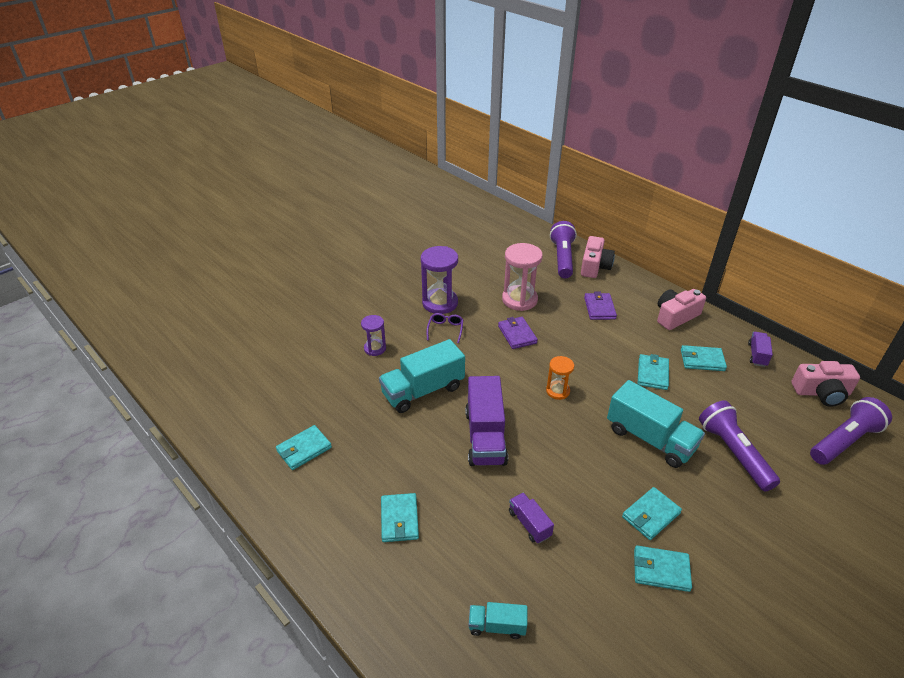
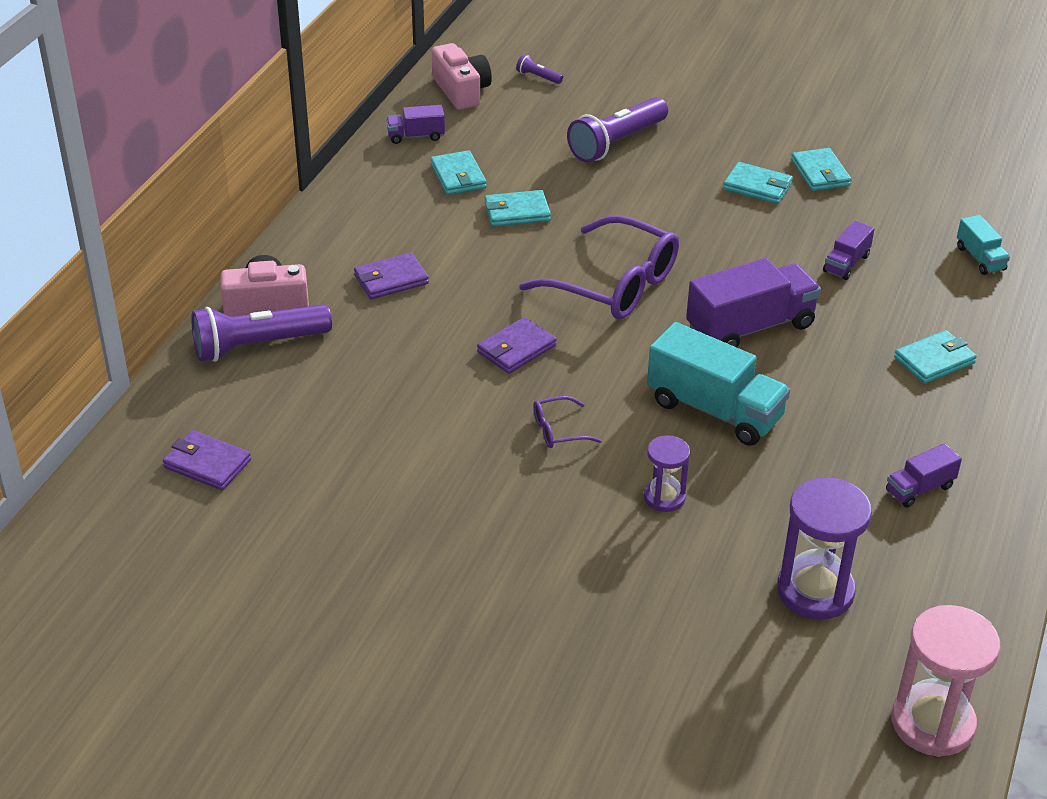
camera: 115 degrees left, 0 degrees up
turquoise wallet [276,425,332,470] -> purple truck [886,443,962,508]
purple hourglass [421,246,458,314] -> purple hourglass moved to [777,477,872,620]
pink hourglass [502,243,543,311] -> pink hourglass moved to [891,605,1001,757]
orange hourglass [546,356,574,400] -> purple glasses [520,215,679,319]
turquoise truck [607,380,705,468] -> none
pink camera [657,289,706,330] -> none
purple flashlight [810,397,892,465] -> purple flashlight [516,54,563,84], size x0.43
none -> purple wallet [163,430,251,490]

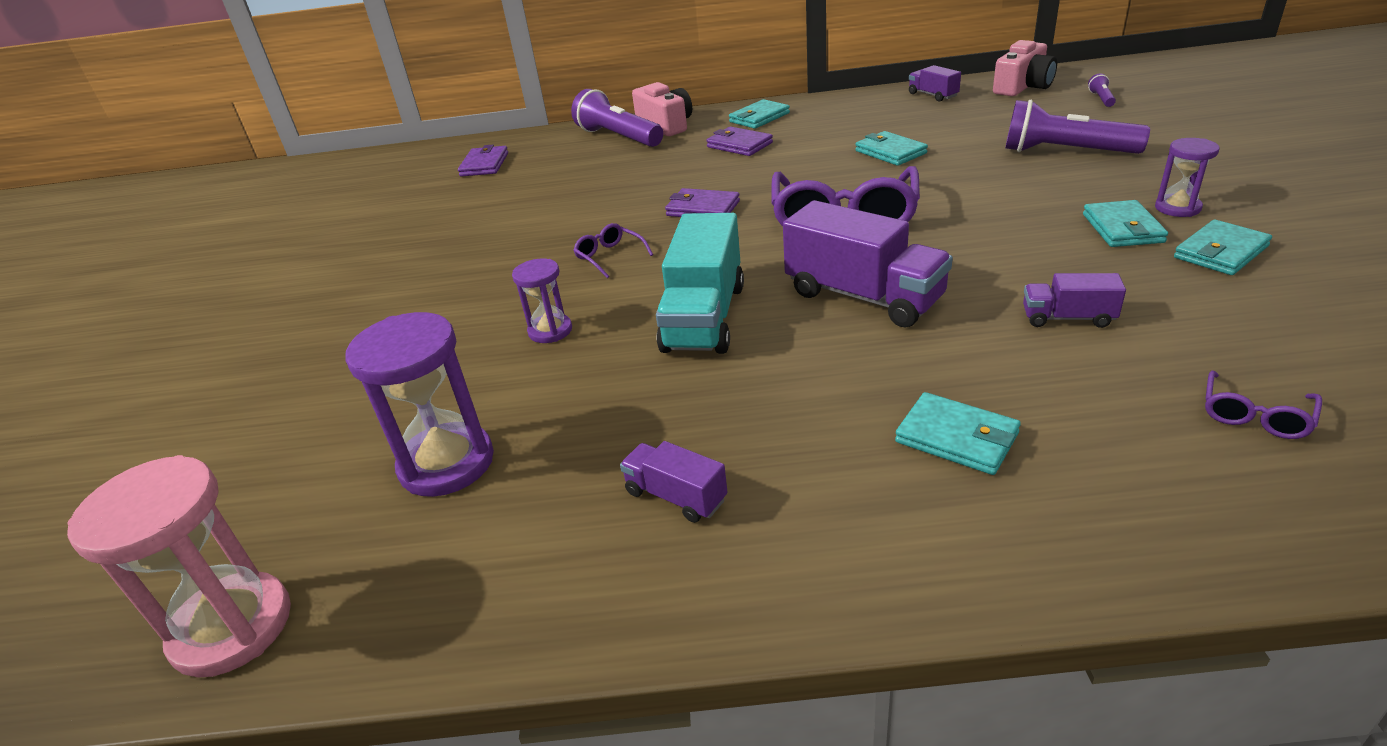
camera: 70 degrees right, 5 degrees down
turquoise wallet [431,150,487,195] -> turquoise wallet moved to [729,99,790,129]
turquoise truck [957,215,1010,275] -> purple glasses [1205,371,1322,439]
none -> purple hourglass [1155,138,1220,217]

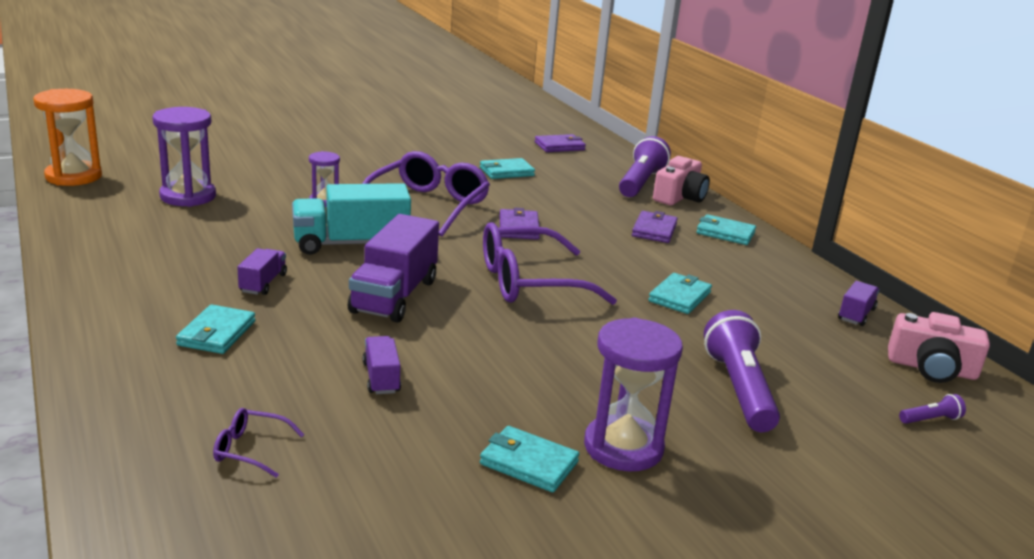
camera: 60 degrees right, 10 degrees down
pink hourglass [67,455,291,678] -> orange hourglass [34,89,102,186]
purple glasses [573,223,653,278] -> purple glasses [362,151,490,236], size x2.30
purple truck [620,441,727,523] -> purple truck moved to [237,248,287,295]
turquoise wallet [1083,200,1168,247] -> turquoise wallet moved to [480,158,535,179]
purple hourglass [1155,138,1220,217] -> purple hourglass [584,318,683,471], size x1.75

